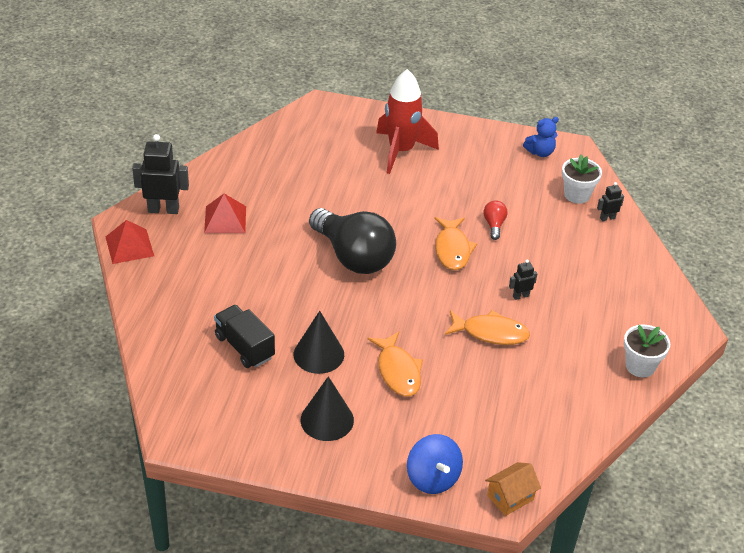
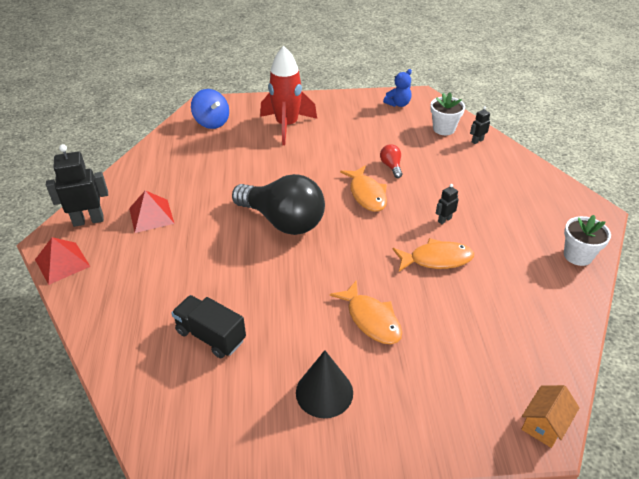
camera: 15 degrees left, 0 degrees up
black cone [294,311,344,374] -> none
blue spinning top [407,434,463,494] -> blue spinning top moved to [191,89,229,129]

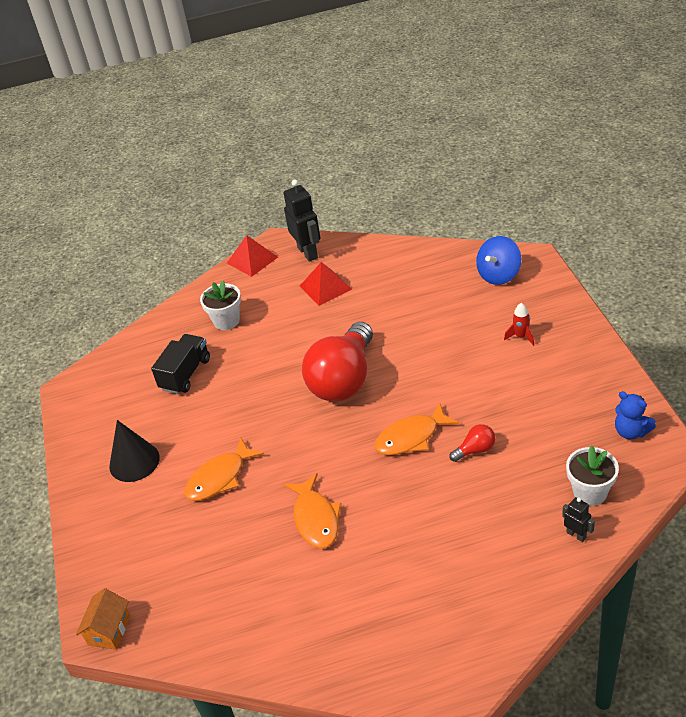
camera: 85 degrees right, 0 degrees up
black light bulb [232,174,325,235] -> red light bulb [302,322,373,402]
red rocket [260,46,317,145] -> red rocket [504,303,534,346], size x0.41
black robot [436,184,459,224] -> none
orange house [521,385,580,448] -> orange house turned 75 degrees clockwise [76,588,130,649]
white flower pot [564,215,611,266] -> white flower pot moved to [200,281,241,330]

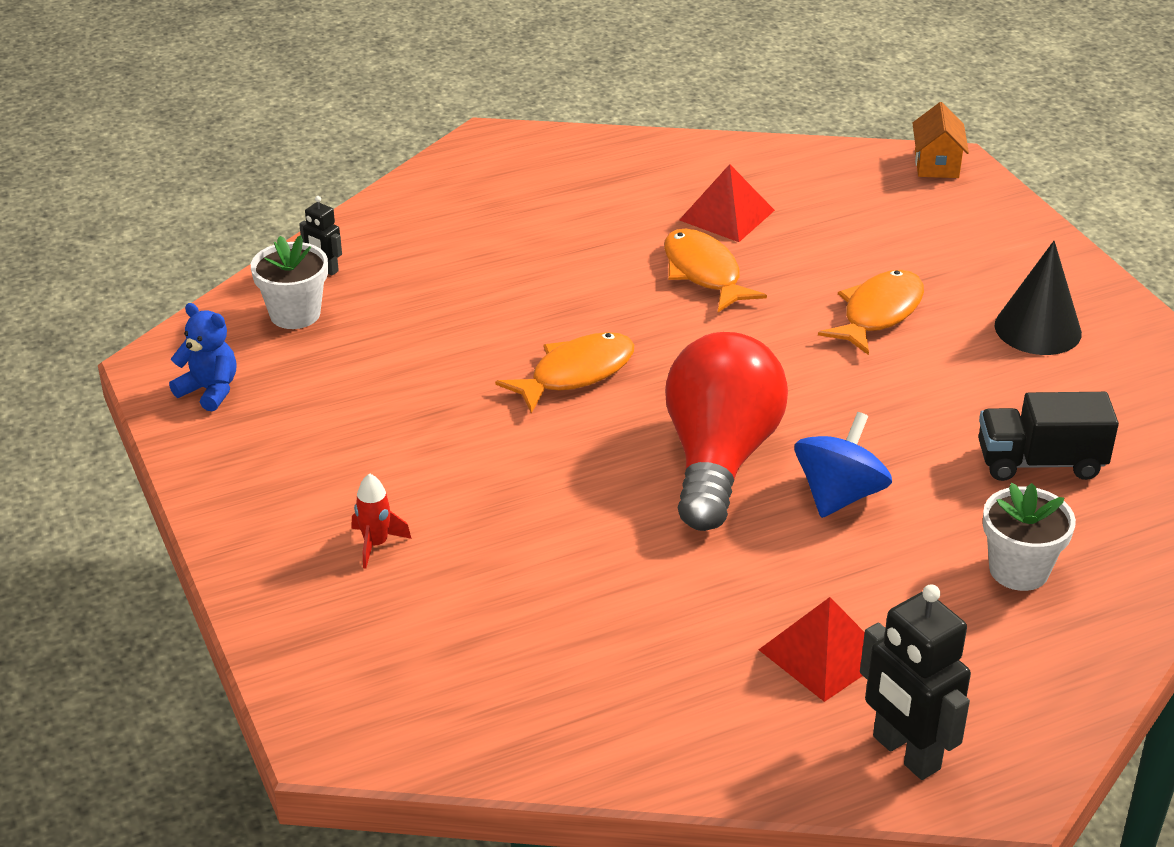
camera: 165 degrees right, 5 degrees down
black truck [151,334,210,394] -> black truck turned 75 degrees clockwise [978,392,1119,481]
red pyramid [227,235,278,277] -> red pyramid moved to [679,164,775,242]
red light bulb [449,424,495,462] -> none
blue spinning top [476,236,521,285] -> blue spinning top moved to [795,412,892,518]

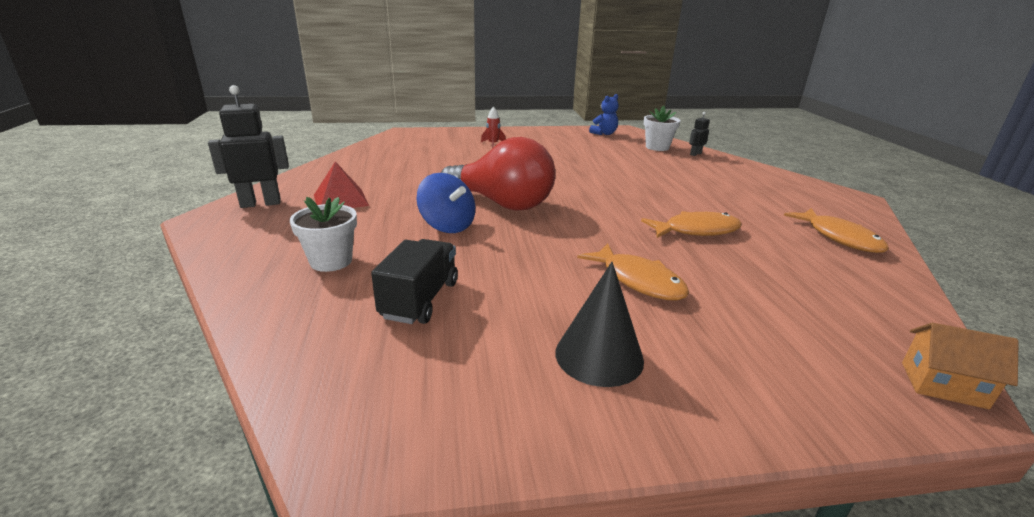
camera: 105 degrees right, 10 degrees down
orange fish [495,332,634,414] -> orange fish moved to [784,208,889,253]
red pyramid [679,164,775,242] -> none

